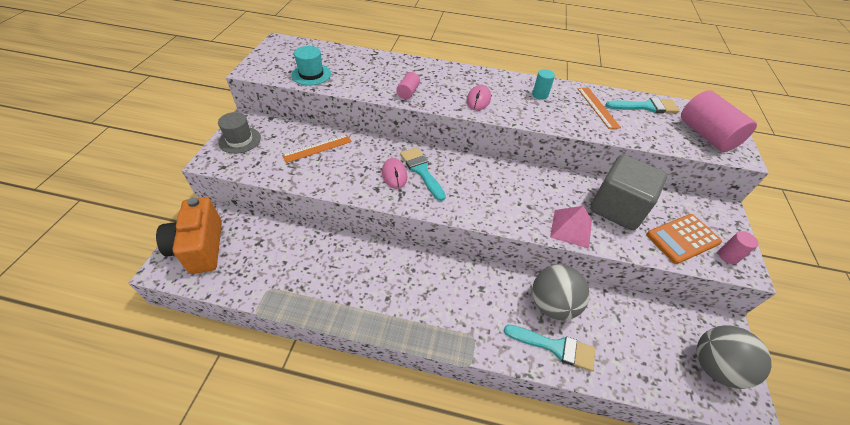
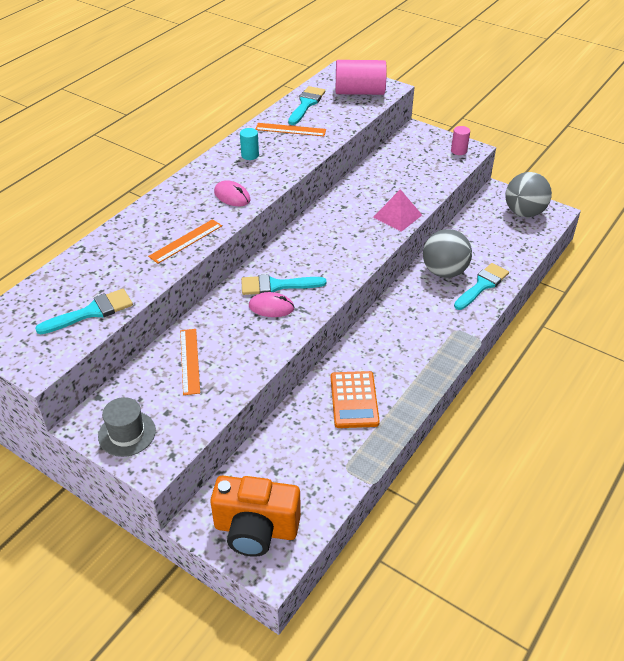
camera: 65 degrees left, 5 degrees down
turquoise hat [291,46,331,85] -> turquoise brush [35,289,133,334]
pink cylinder [396,72,420,99] -> orange ruler [148,219,222,264]
grey cube [590,155,667,230] -> none
orange calculator [646,214,722,264] -> orange calculator moved to [331,371,380,428]

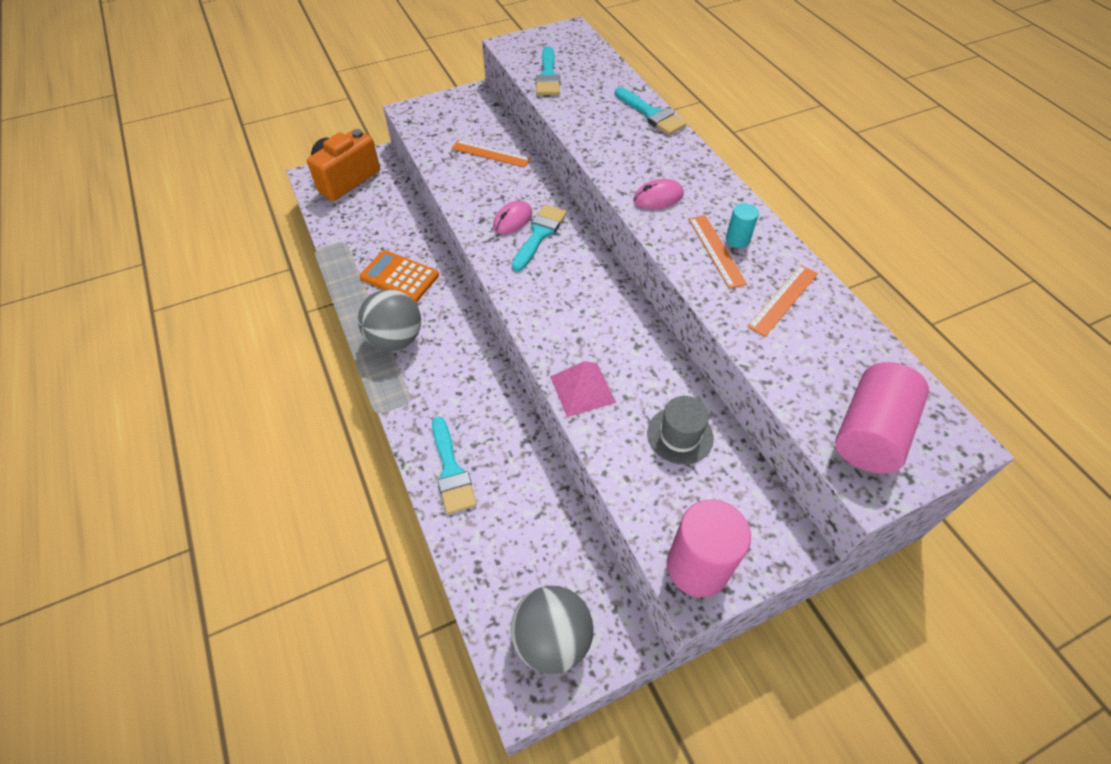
camera: 120 degrees right, 10 degrees up
grey hat [98,397,156,457] -> grey hat moved to [647,396,714,465]
orange ruler [148,219,222,264] -> orange ruler moved to [689,215,747,289]
turquoise brush [288,86,325,125] -> turquoise brush moved to [615,87,687,135]
grey ball [423,229,472,278] -> grey ball moved to [358,289,421,351]
pink cylinder [451,126,470,155] -> pink cylinder [667,500,751,597], size x2.04

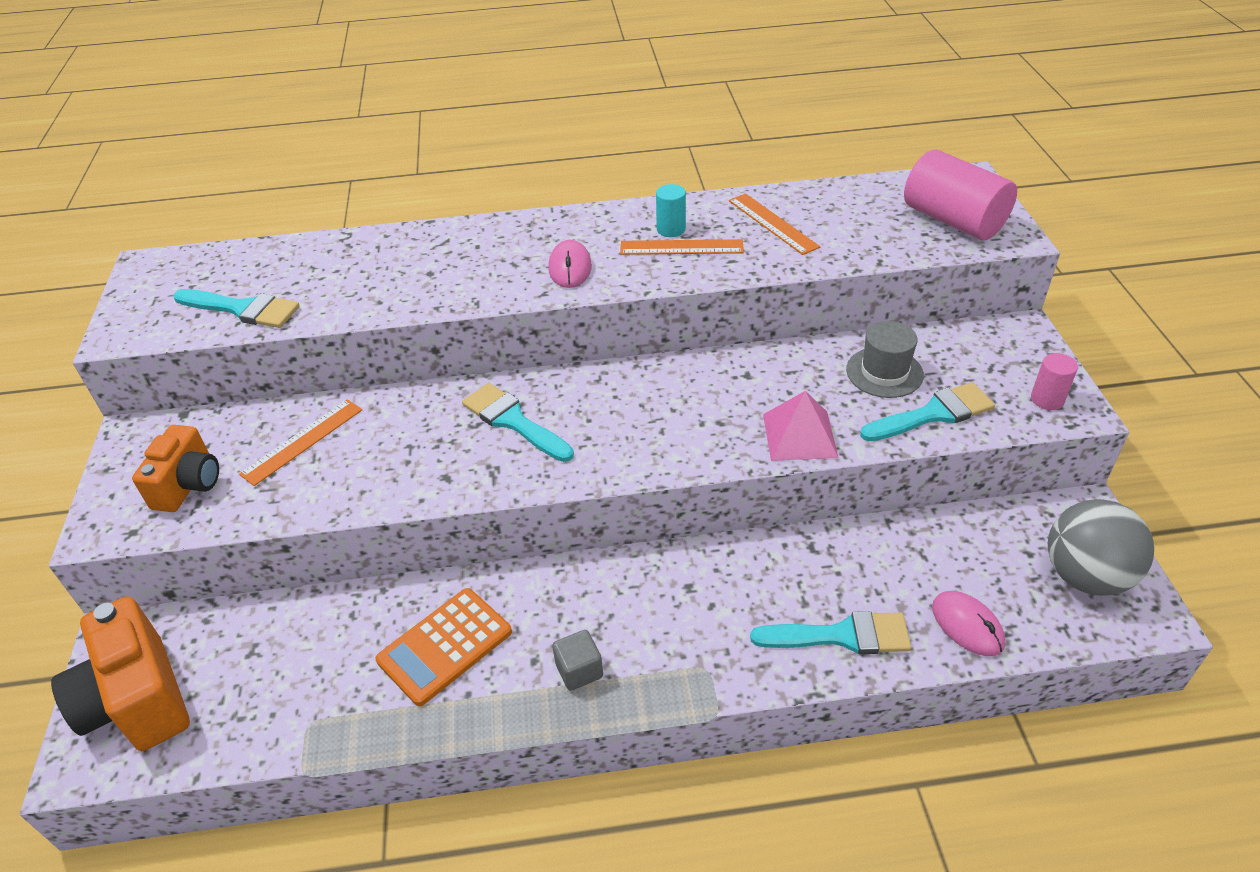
camera: 70 degrees left, 10 degrees down
grey ball [358,289,421,351] -> grey cube [552,630,603,691]
pink mouse [493,200,532,234] -> pink mouse moved to [932,591,1005,656]
turquoise brush [615,87,687,135] -> turquoise brush moved to [860,382,995,441]
pink cylinder [667,500,751,597] -> pink cylinder [1031,353,1078,410], size x0.49
none -> orange camera [132,425,219,512]

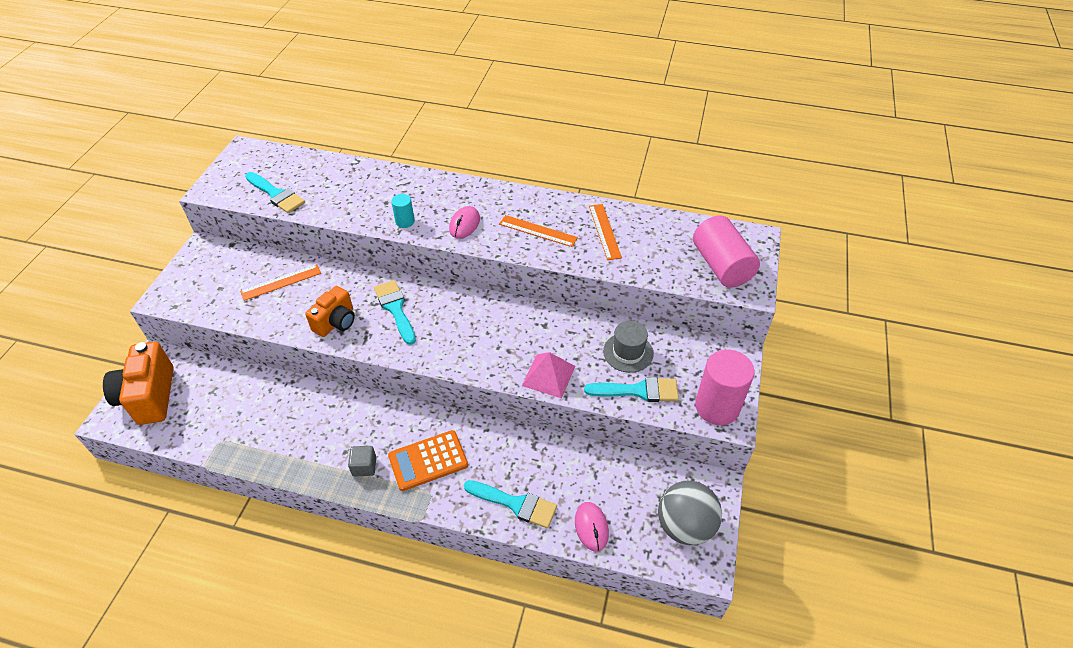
camera: 20 degrees right, 5 degrees up
orange camera [132,425,219,512] -> orange camera moved to [305,286,355,337]
orange calculator [375,588,512,706] -> orange calculator moved to [388,430,468,491]
turquoise cylinder [656,184,686,237] -> turquoise cylinder moved to [391,194,415,228]
pink cylinder [1031,353,1078,410] -> pink cylinder [695,349,755,425], size x2.04

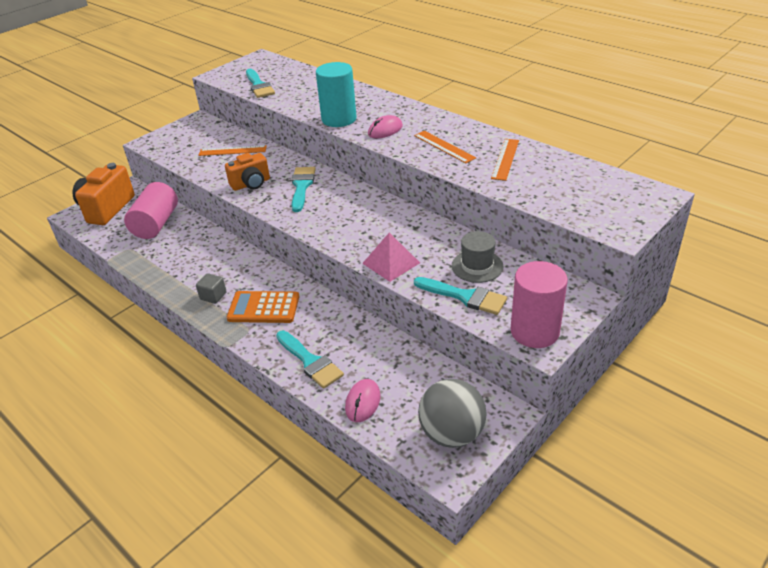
camera: 30 degrees right, 10 degrees down
turquoise cylinder [391,194,415,228] -> turquoise cylinder [316,62,357,127], size x2.04
pink cylinder [693,215,760,288] -> pink cylinder moved to [124,182,178,239]

